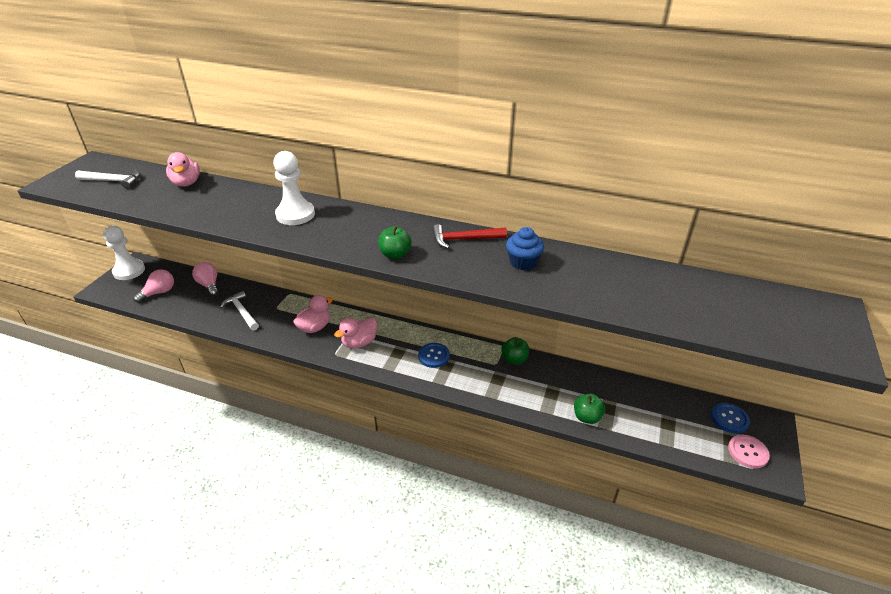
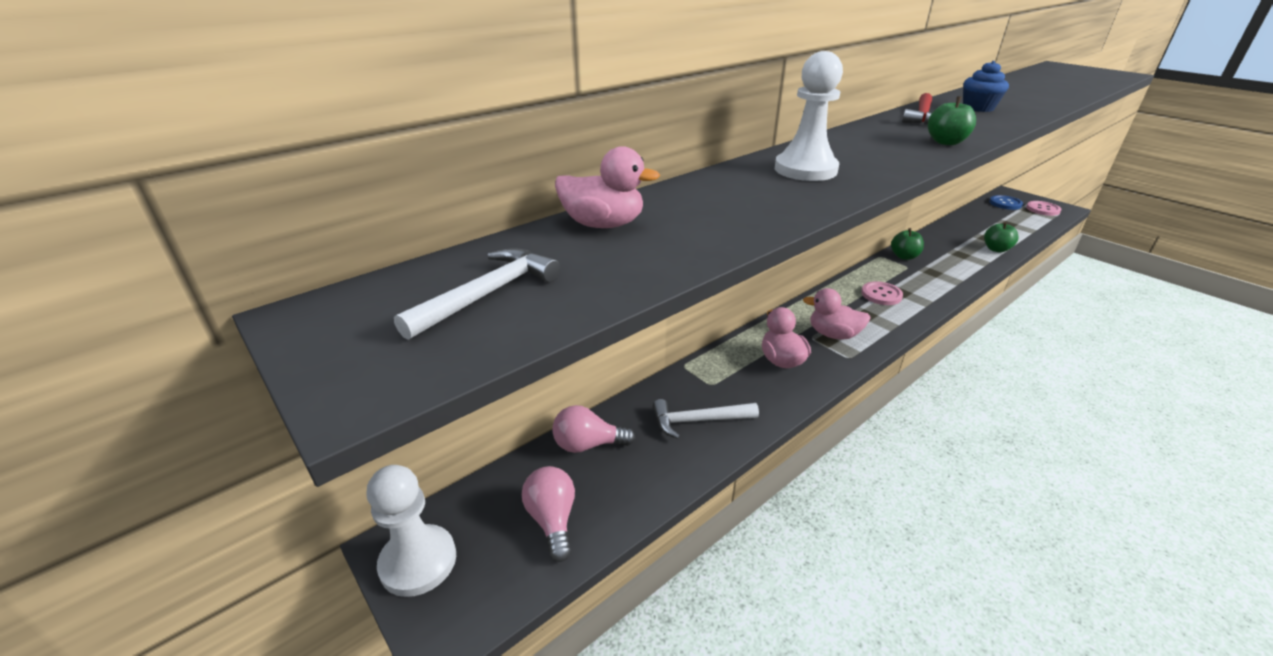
camera: 60 degrees left, 5 degrees down
pink duck [334,317,377,348] -> pink duck turned 120 degrees clockwise [803,288,870,339]
blue button [418,343,450,368] -> pink button [861,281,903,305]

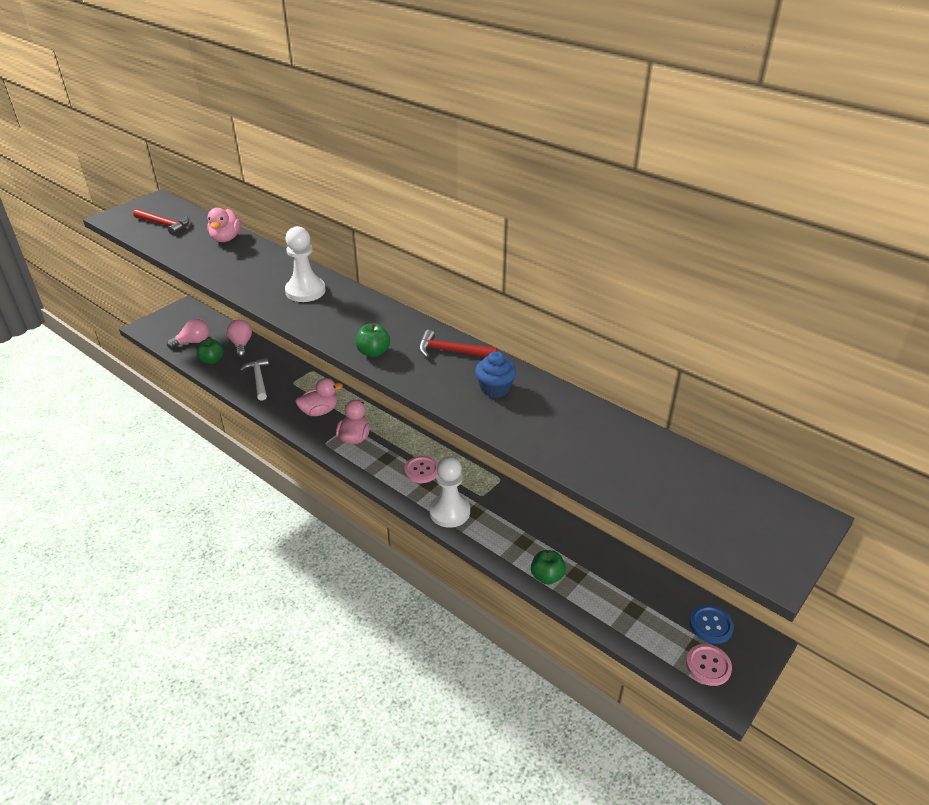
camera: 80 degrees right, 5 degrees up
white pawn [366,465,456,597] -> white pawn moved to [429,456,470,528]
white hammer [394,248,560,340] -> red hammer [133,209,189,235]
green apple [891,228,924,260] -> green apple moved to [197,338,224,364]

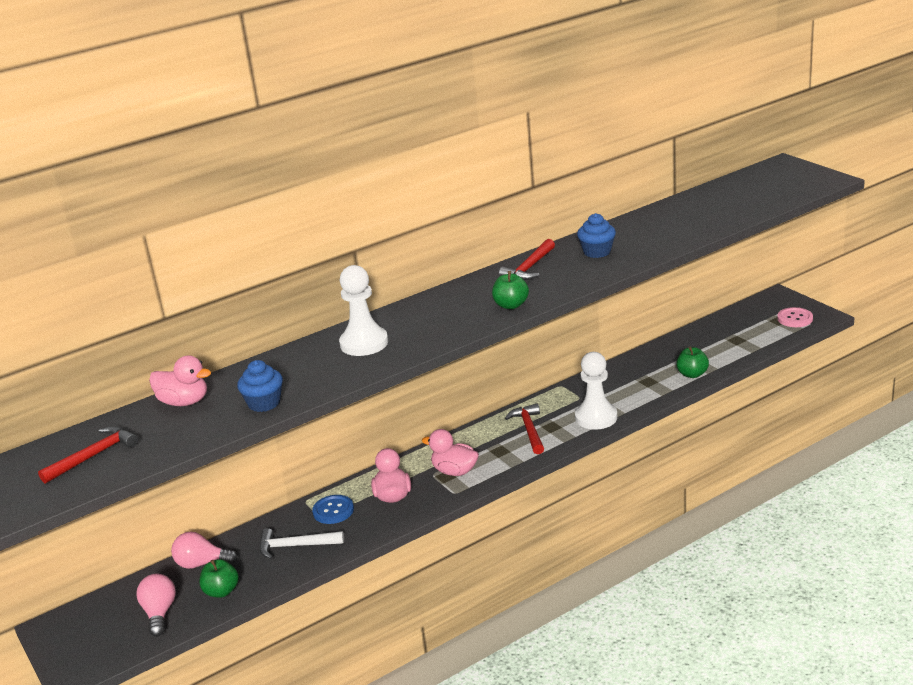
camera: 70 degrees left, 10 degrees down
pink button [404,456,438,483] -> red hammer [505,404,544,454]
blue button [690,605,734,644] -> blue button moved to [312,495,354,524]
none -> blue cupcake [237,360,283,412]

